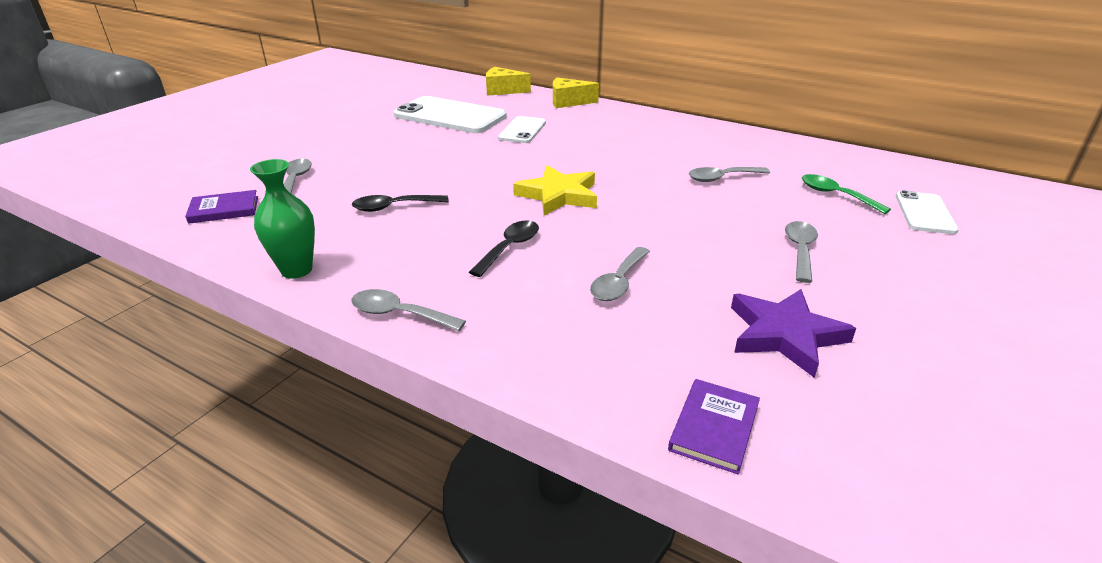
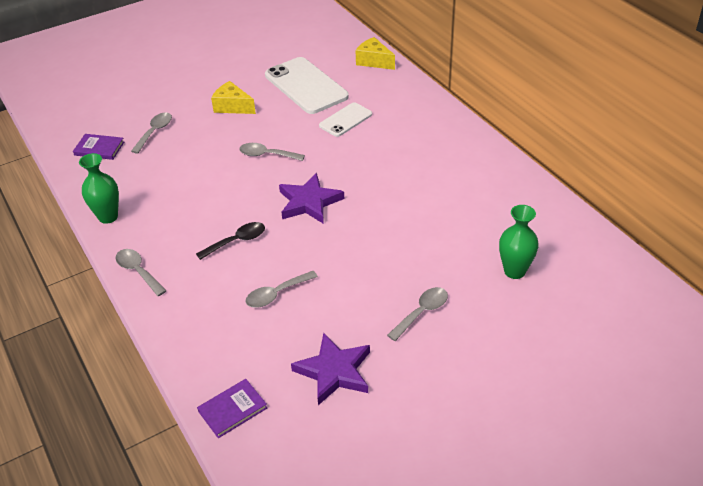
camera: 30 degrees right, 10 degrees up
black spoon [352,195,449,212] -> none
yellow star [513,165,597,216] -> purple star [279,173,344,224]
yellow cheese [553,78,599,108] -> yellow cheese moved to [211,81,256,114]
grey spoon [689,167,770,182] -> grey spoon moved to [239,143,305,161]
green spoon [802,174,891,214] -> green vase [499,205,539,279]
white phone [896,190,959,234] -> none

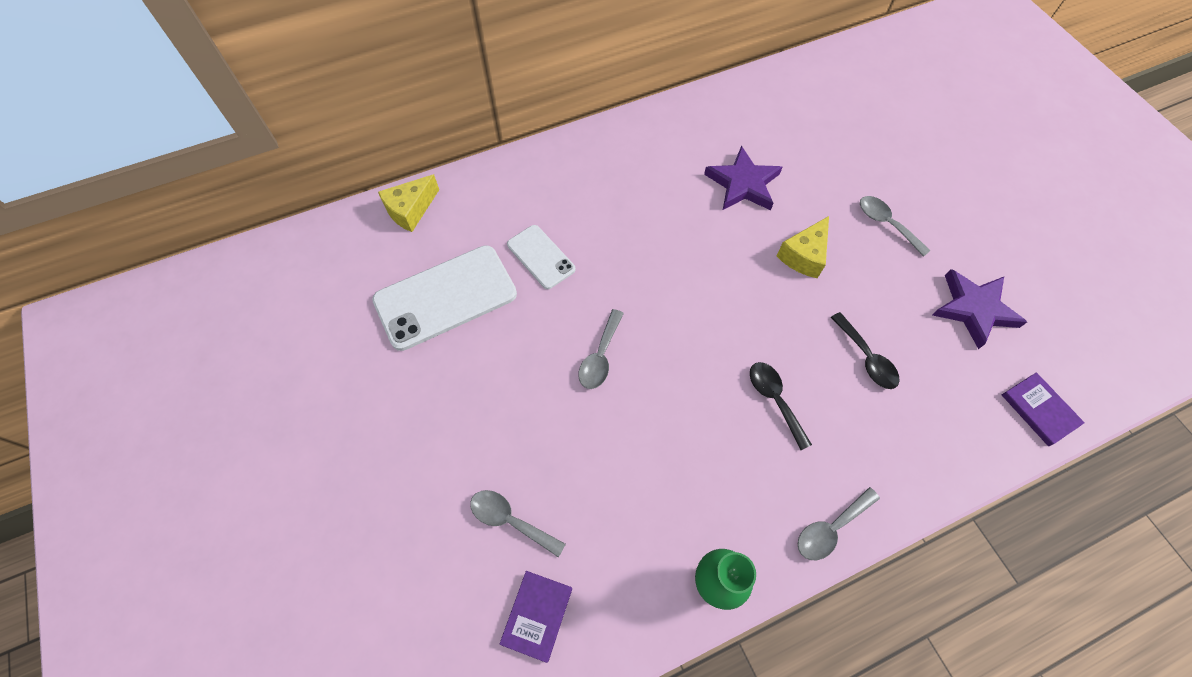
camera: 85 degrees left, 20 degrees up
yellow cheese [211,81,256,114] -> yellow cheese moved to [777,216,829,278]
grey spoon [245,271,318,308] -> black spoon [831,312,899,389]
purple star [279,173,344,224] -> purple star moved to [704,146,782,210]
green vase [499,205,539,279] -> none

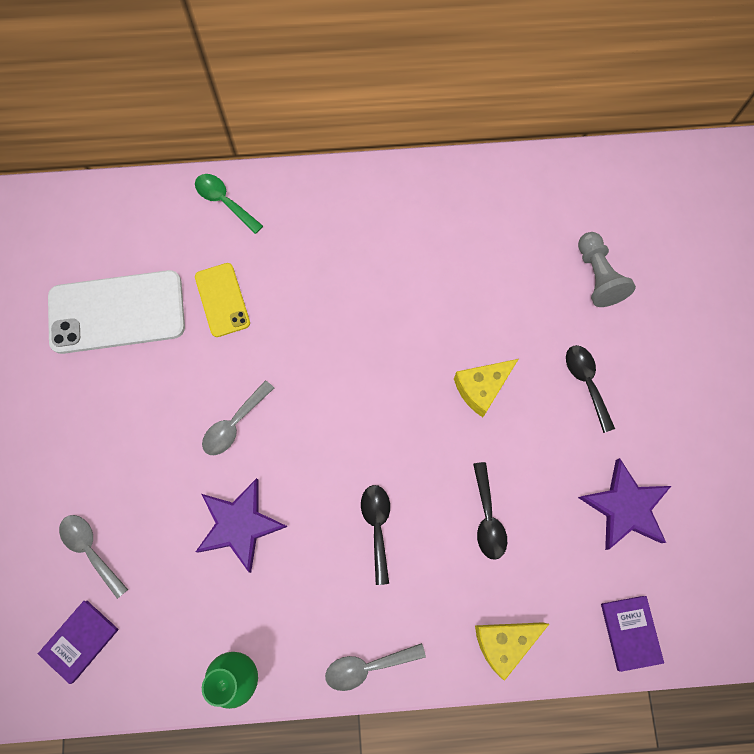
camera: 20 degrees right, 10 degrees up
yellow cheese [378,174,439,232] -> yellow cheese moved to [475,622,549,681]
white phone [507,225,575,289] -> yellow phone [195,263,250,337]
purple star [704,146,782,210] -> purple star moved to [196,478,288,573]
grey spoon [860,196,931,257] -> black spoon [566,345,615,433]
none -> green spoon [195,174,263,234]
none -> grey pawn [578,232,636,307]

